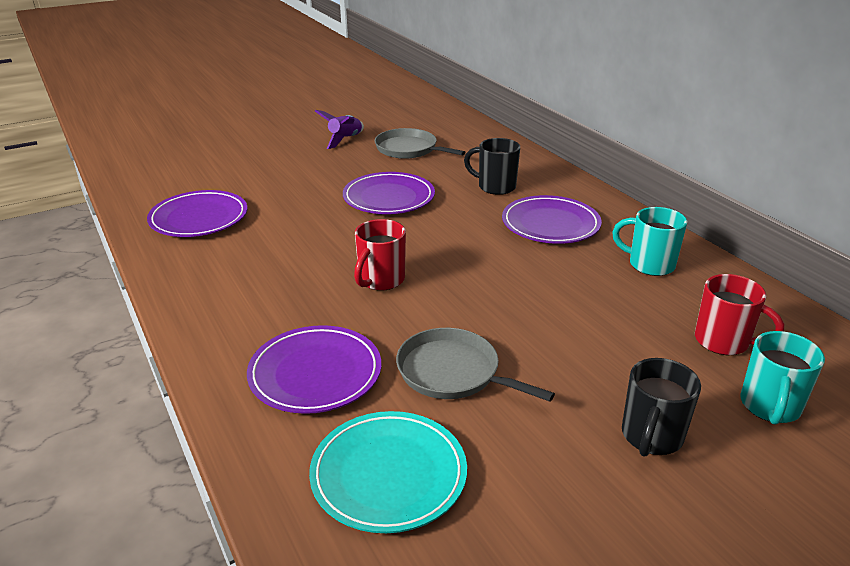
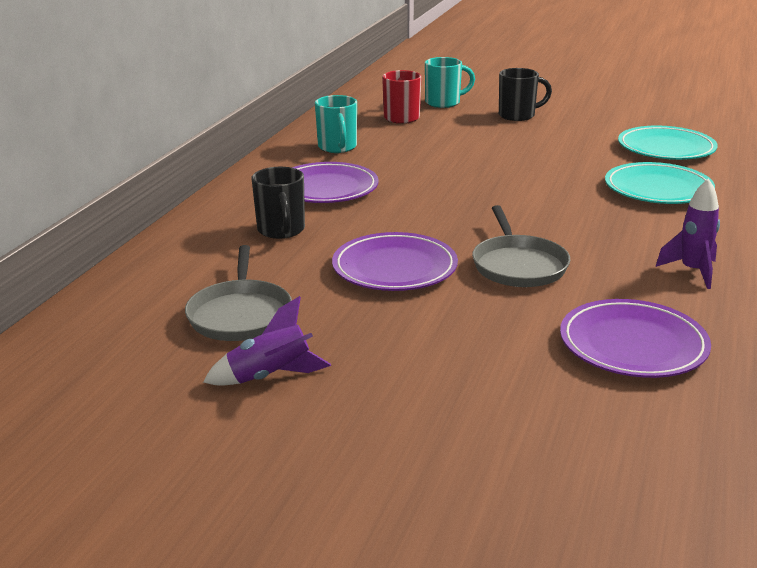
camera: 130 degrees left, 5 degrees down
purple plate [247,325,381,414] -> turquoise plate [605,162,715,204]
red mug [354,219,406,291] -> none
grey pan [396,328,555,402] -> grey pan moved to [472,205,570,287]
none -> purple rocket [655,178,720,289]

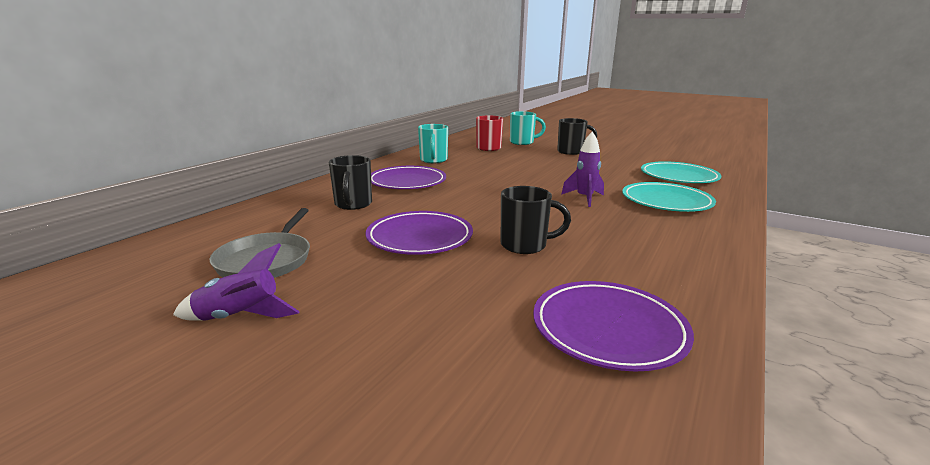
camera: 10 degrees right, 5 degrees down
grey pan [472,205,570,287] -> black mug [501,186,571,254]
purple rocket [655,178,720,289] -> purple rocket moved to [561,131,604,207]

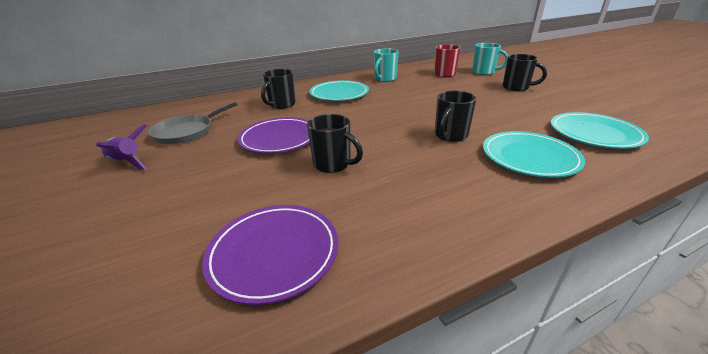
camera: 35 degrees right, 10 degrees up
purple plate [371,166,446,189] -> turquoise plate [309,80,369,101]
purple rocket [561,131,604,207] -> black mug [435,91,476,142]

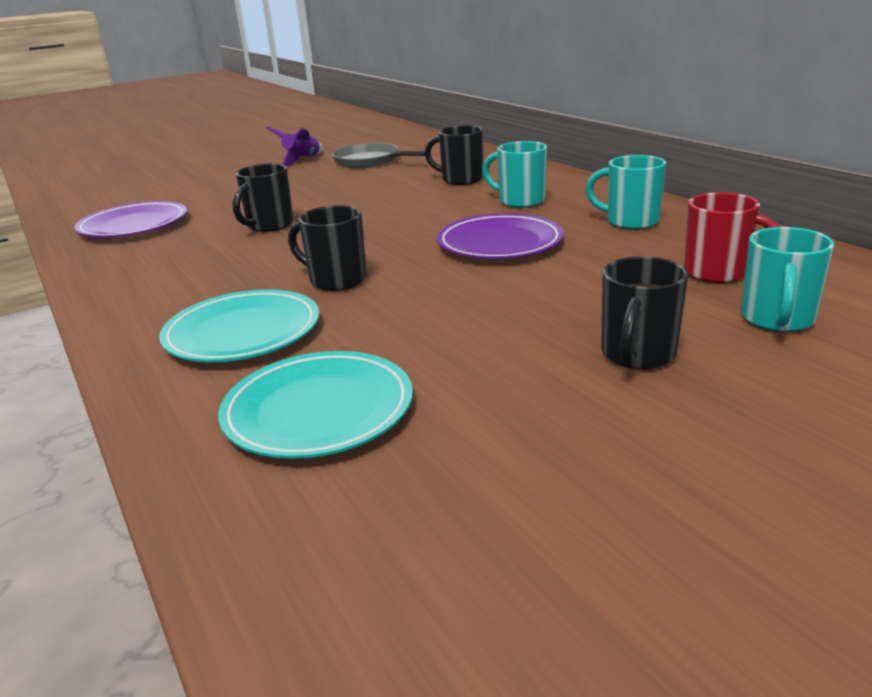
camera: 85 degrees right, 5 degrees down
purple plate [238,117,310,154] -> purple plate moved to [437,213,564,259]
turquoise plate [309,80,369,101] -> turquoise mug [482,141,547,208]

